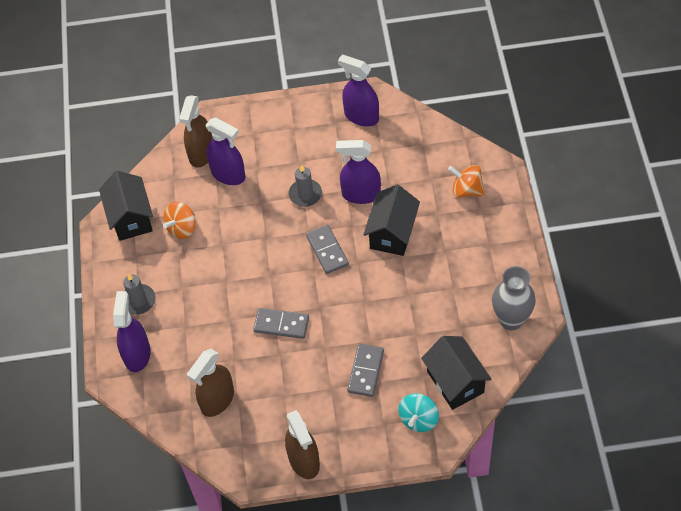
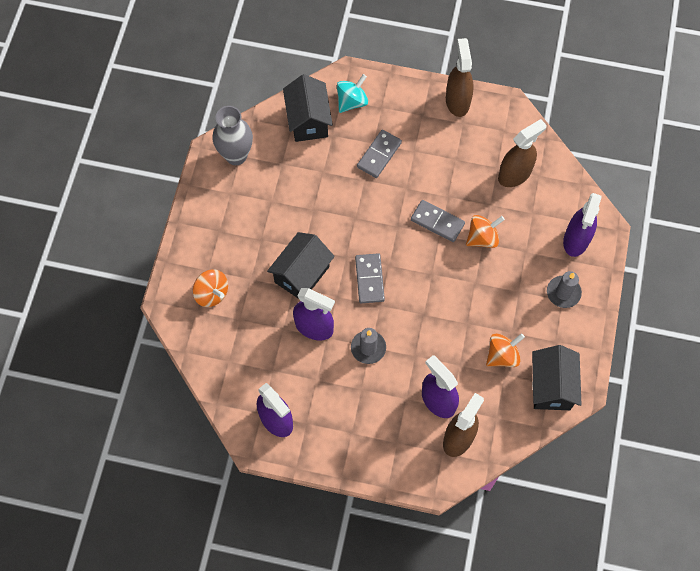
camera: 165 degrees left, 10 degrees up
none -> orange spinning top [466,215,505,248]

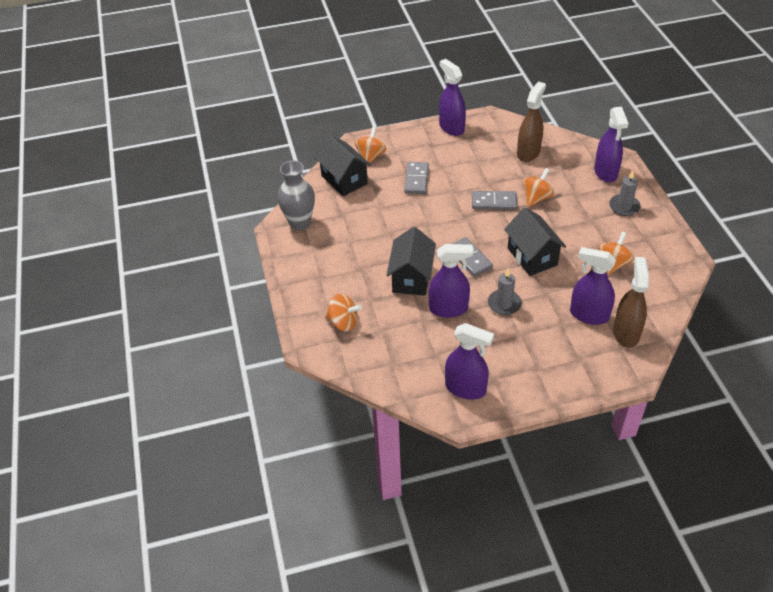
camera: 25 degrees left, 20 degrees down
turquoise spinning top [337,74,368,113] -> orange spinning top [355,126,386,163]
brown spray bottle [446,38,474,117] -> purple spray bottle [439,59,466,136]
black house [532,345,582,410] -> black house moved to [504,207,566,276]

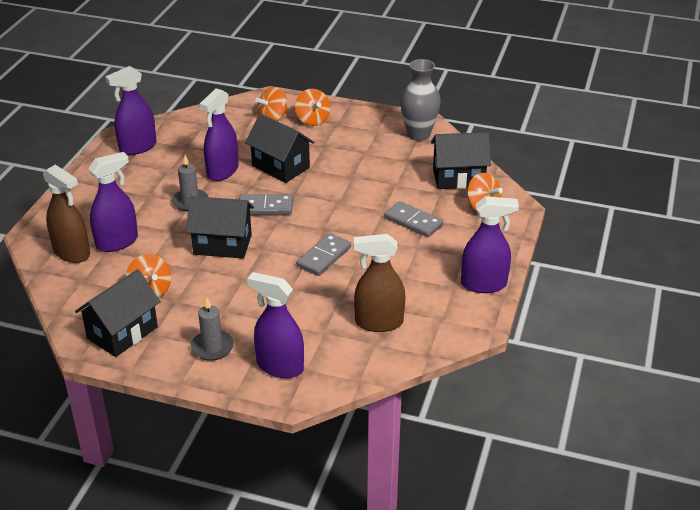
camera: 120 degrees right, 10 degrees down
brown spray bottle [517,82,546,162] -> brown spray bottle turned 120 degrees clockwise [354,234,405,332]
orange spinning top [522,168,554,207] -> orange spinning top moved to [295,89,331,126]
none -> black house [75,269,161,357]

